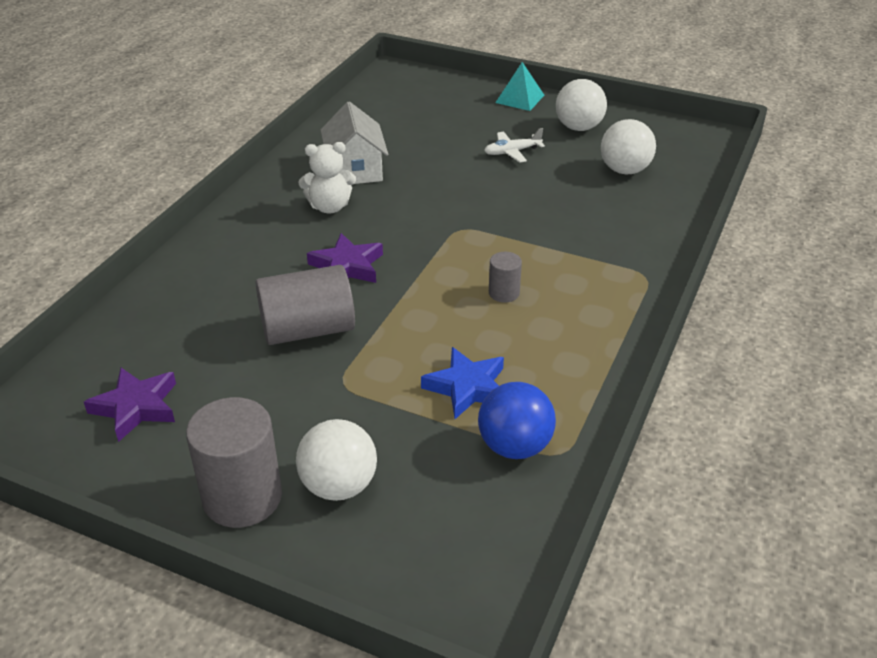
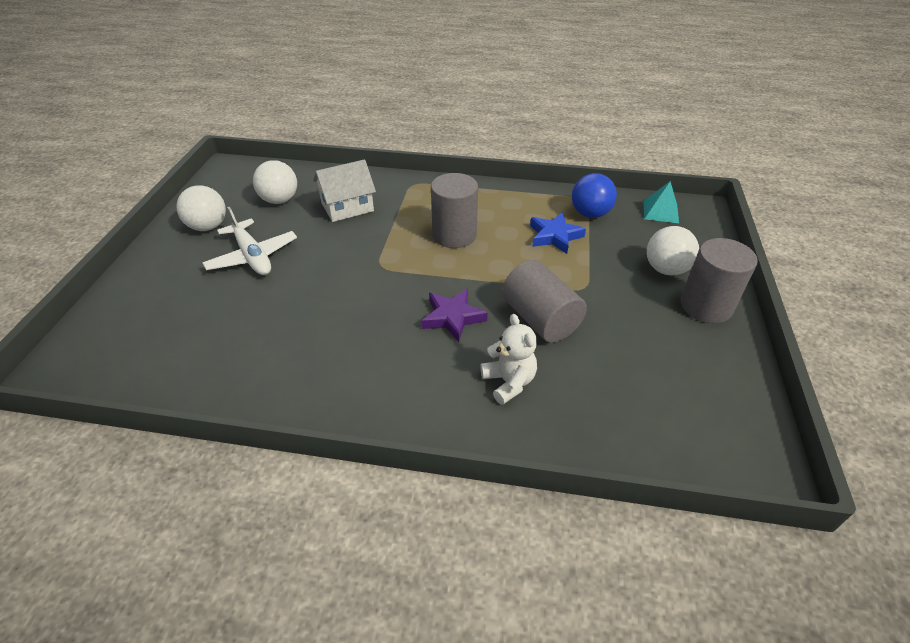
camera: 105 degrees left, 5 degrees up
purple star [84,368,176,442] -> none
white teddy bear [298,142,356,213] -> white teddy bear moved to [480,314,537,405]
white house [321,101,388,184] -> white house moved to [313,159,376,222]
white plane [484,128,545,163] -> white plane [203,207,297,275], size x1.70
grey cylinder [489,252,522,302] -> grey cylinder [431,173,478,248], size x2.02
turquoise pyramid [495,62,544,111] -> turquoise pyramid moved to [643,181,679,223]

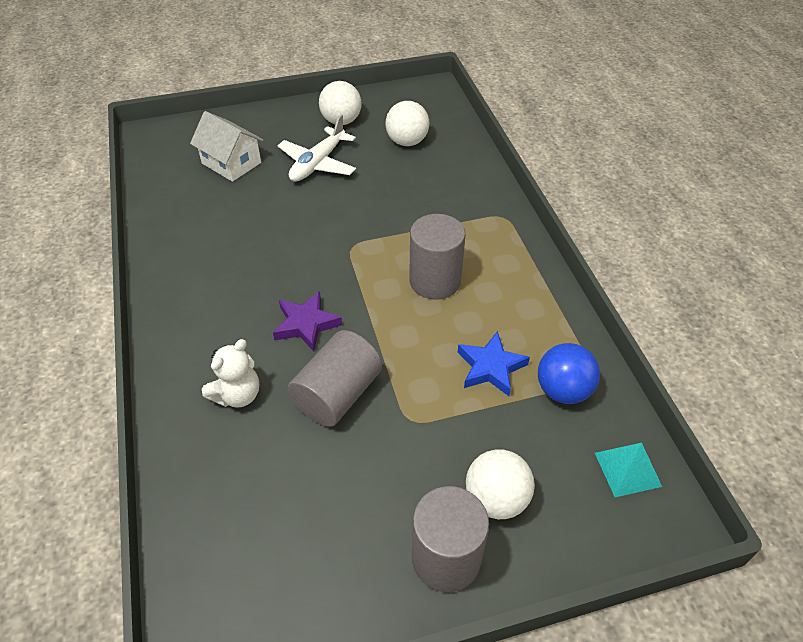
camera: 65 degrees right, 5 degrees up
white house [313,159,376,222] -> white house moved to [190,111,263,182]

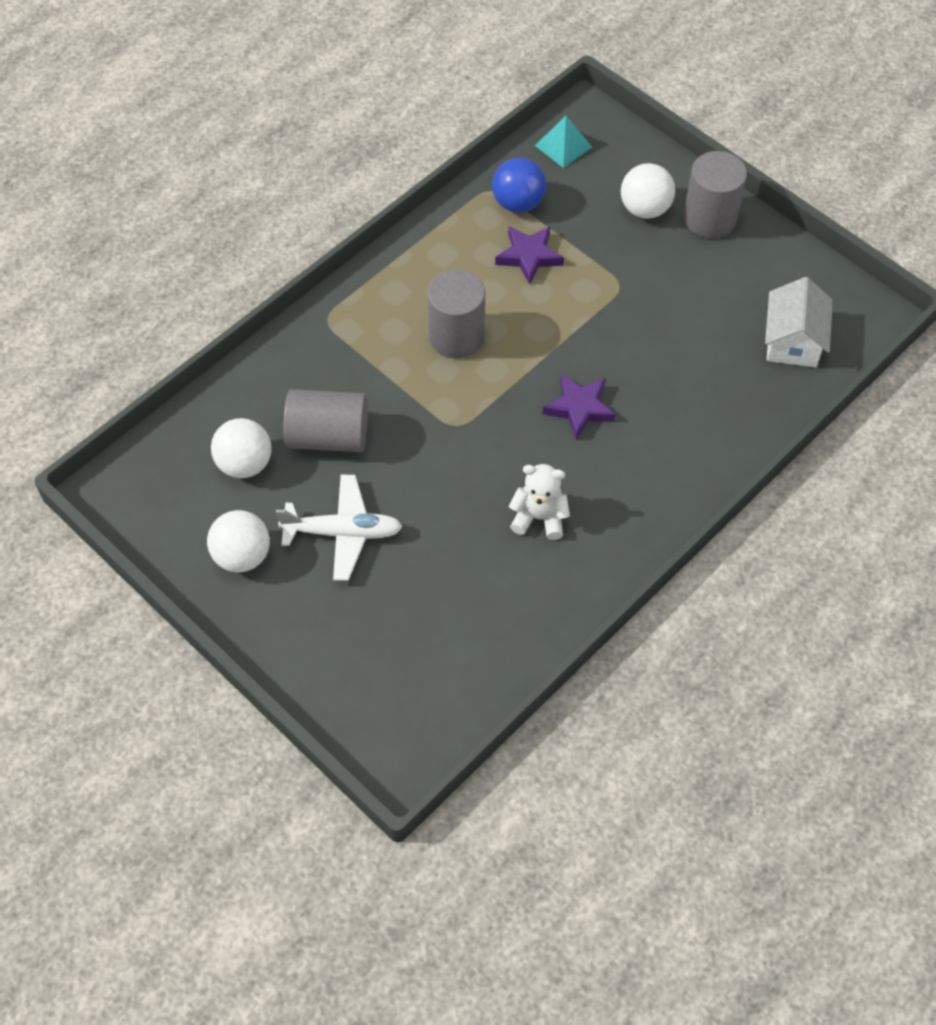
camera: 120 degrees left, 10 degrees up
white house [190,111,263,182] -> white house moved to [765,277,833,368]
white teddy bear [202,339,259,408] -> white teddy bear moved to [509,464,570,540]
grey cylinder [288,330,382,427] -> grey cylinder moved to [284,389,368,452]
blue star [458,331,530,396] -> purple star [495,226,564,285]

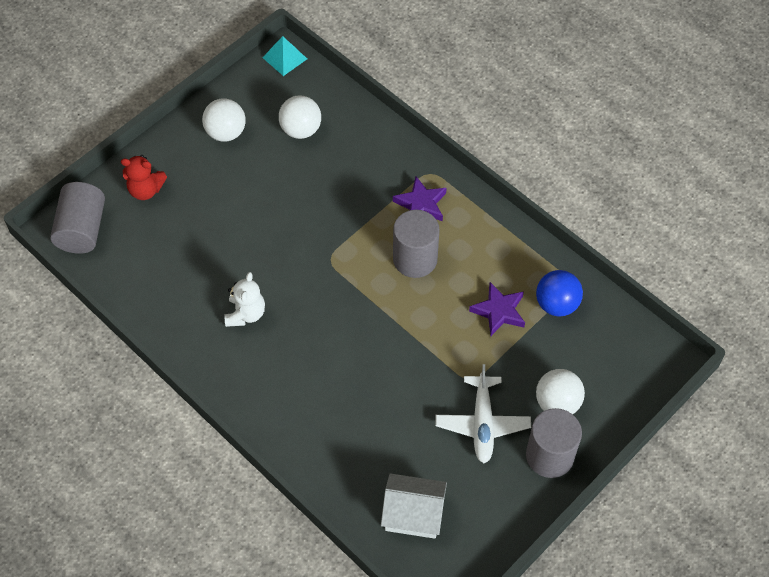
camera: 90 degrees right, 0 degrees up
white plane [276,475,402,581] -> white plane moved to [436,364,531,463]
grey cylinder [284,389,368,452] -> grey cylinder moved to [50,182,105,254]
turquoise pyramid [535,116,592,168] -> turquoise pyramid moved to [262,36,307,76]
purple star [543,373,616,439] -> purple star moved to [393,177,447,221]
none -> red teddy bear [121,155,167,200]

